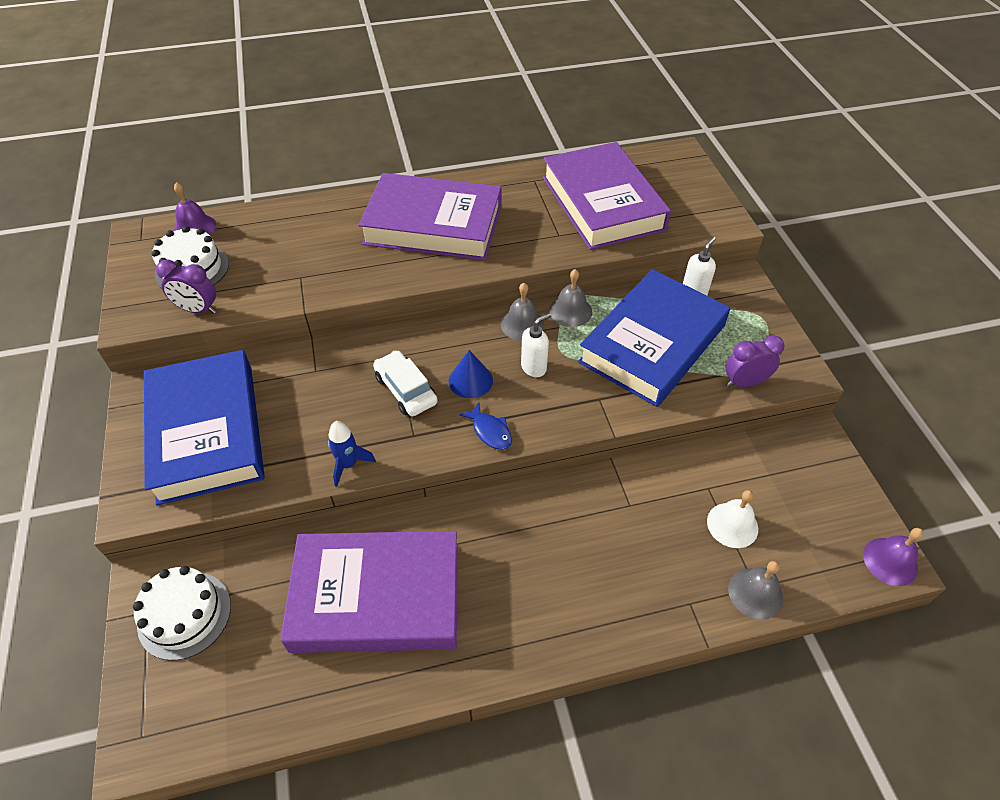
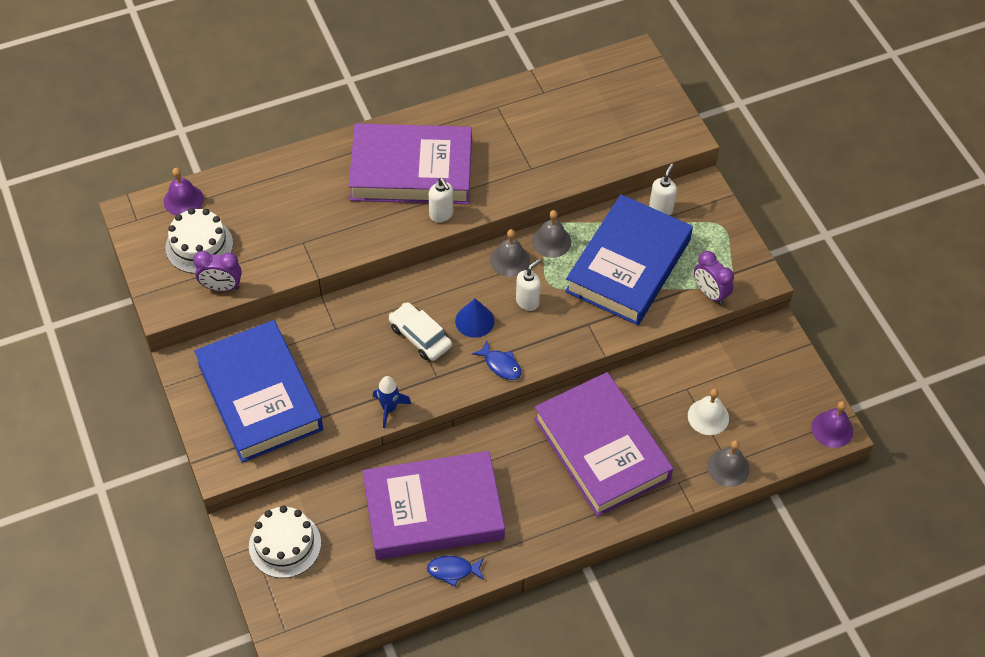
camera: 10 degrees left, 5 degrees up
purple book [543,142,671,250] -> purple book moved to [534,372,673,517]
purple clock [725,335,784,387] -> purple clock turned 105 degrees counterclockwise [694,251,734,305]
none -> blue fish [427,556,484,587]
none -> white soap dispenser [428,178,453,222]

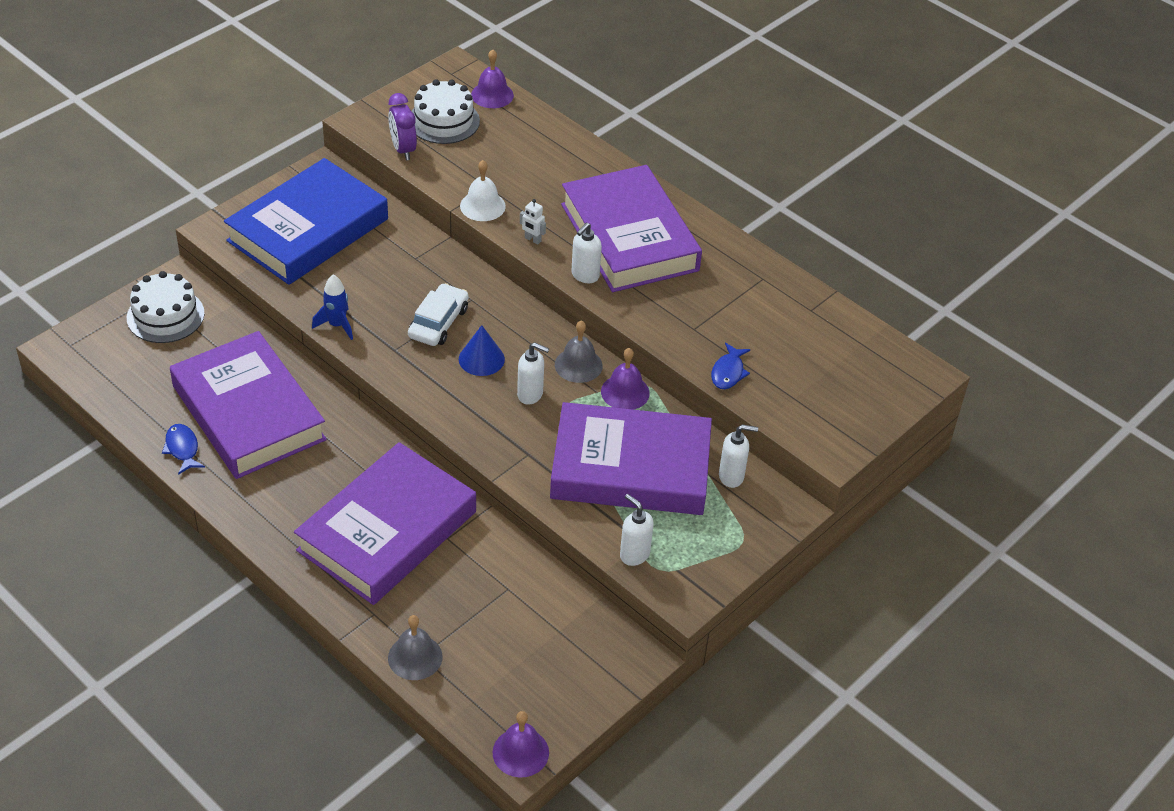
camera: 65 degrees right, 10 degrees down
blue fish [472,341,521,380] -> blue fish moved to [711,343,750,389]
grey bell [532,210,571,258] -> purple bell [601,348,650,410]
blue book [565,194,693,325] -> purple book [550,402,712,515]
white bell [688,389,729,435] -> white bell moved to [460,160,506,221]
purple clock [694,251,734,305] -> white soap dispenser [620,494,654,566]
none -> white robot [520,199,546,244]

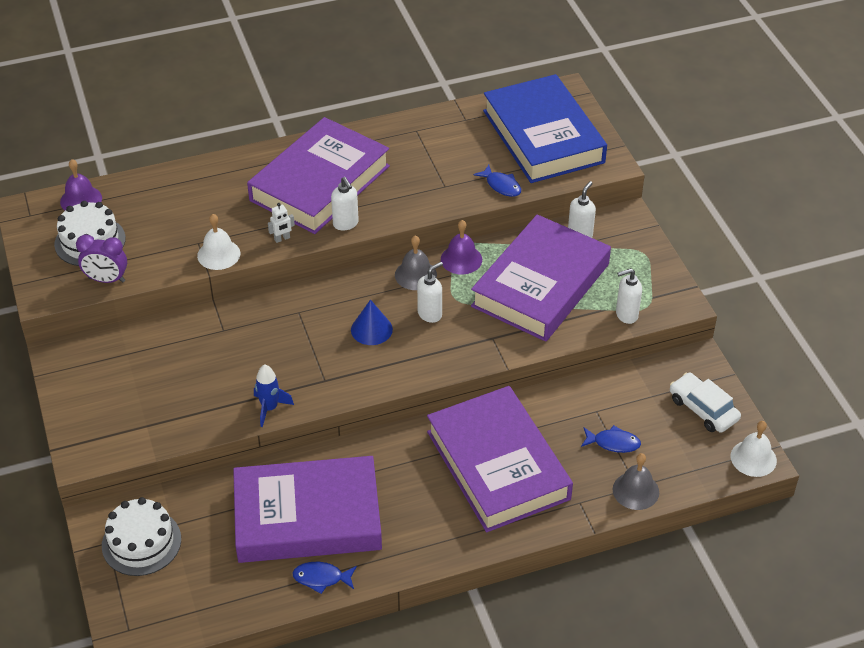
camera: 60 degrees left, 0 degrees up
blue book [224,158,388,285] -> blue book moved to [483,74,607,183]
white car [408,283,469,346] -> white car moved to [670,373,741,433]
purple bell [493,711,549,778] -> white bell [731,421,777,477]
purple book [561,165,702,292] -> purple book turned 60 degrees counterclockwise [247,117,390,234]
none -> blue fish [581,425,641,453]

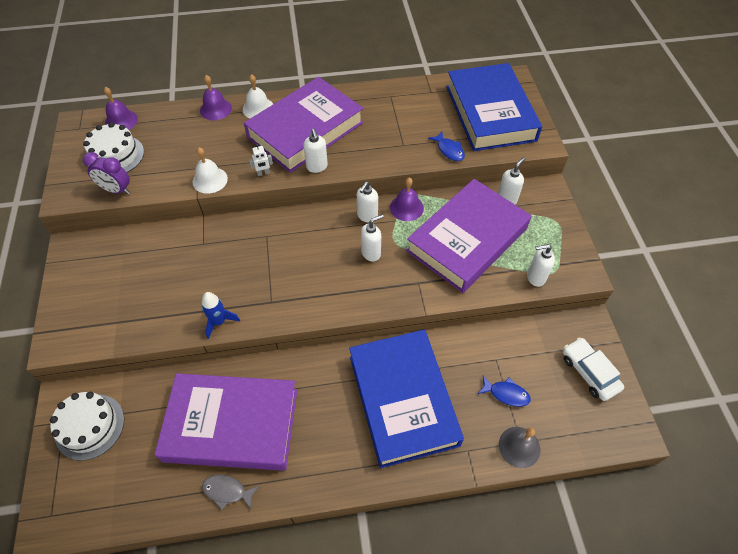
camera: 10 degrees right, 10 degrees up
blue fish [293,562,357,594] -> grey fish [202,474,259,510]
blue cone [351,300,393,345] -> none
grey bell [395,235,437,290] -> white soap dispenser [357,182,378,223]
purple book [427,386,573,532] -> blue book [349,330,464,468]
white bell [731,421,777,477] -> white bell moved to [243,74,273,118]
none -> purple bell [200,75,232,120]

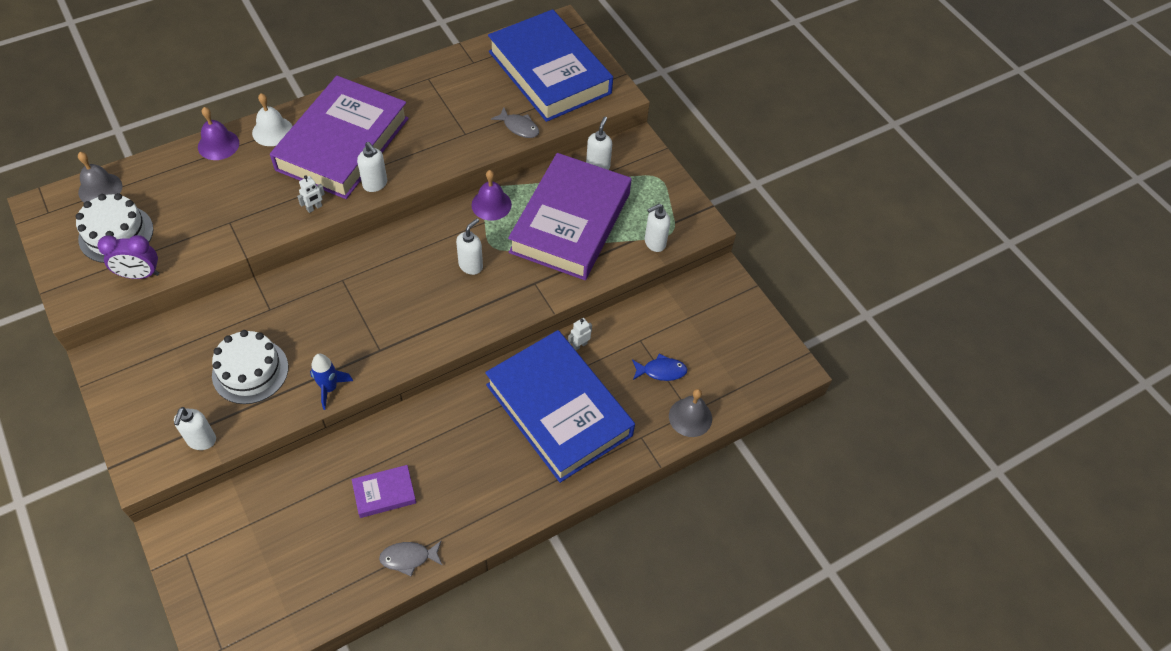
camera: 25 degrees left, 0 degrees up
white cake [50,392,124,461] -> white cake moved to [212,330,288,404]
purple bell [104,87,138,130] -> grey bell [78,152,122,202]
purple book [154,373,297,471] -> purple book [352,465,416,518], size x0.41
white bell [193,147,228,194] -> none
white soap dispenser [357,182,378,223] -> white soap dispenser moved to [174,407,216,450]
blue fish [428,132,465,161] -> grey fish [491,107,539,138]
white car [563,337,624,401] -> none
none -> white robot [568,318,592,350]

